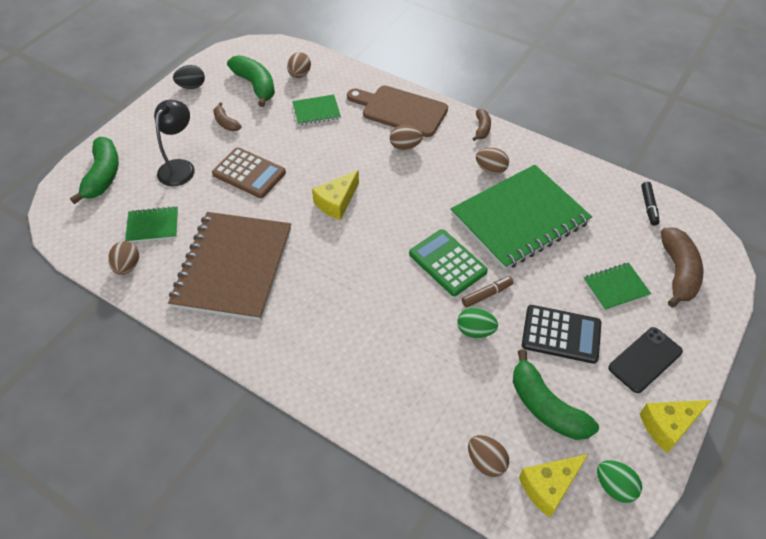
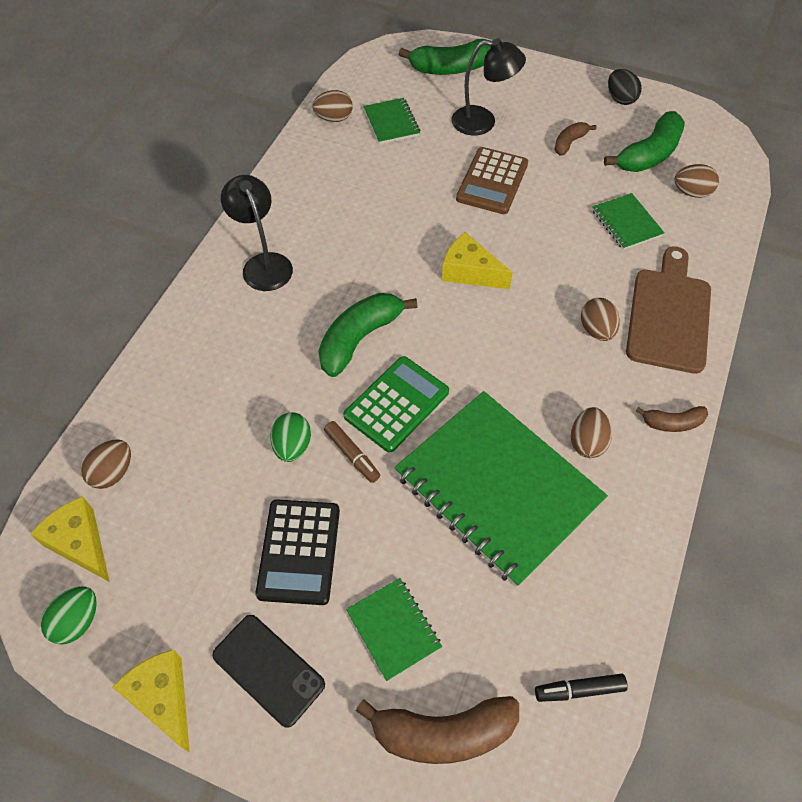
camera: 80 degrees right, 5 degrees up
brown notebook [168,212,291,321] -> none
green banana [513,350,599,440] -> green banana moved to [318,293,418,377]
none -> black lamp [221,175,293,291]

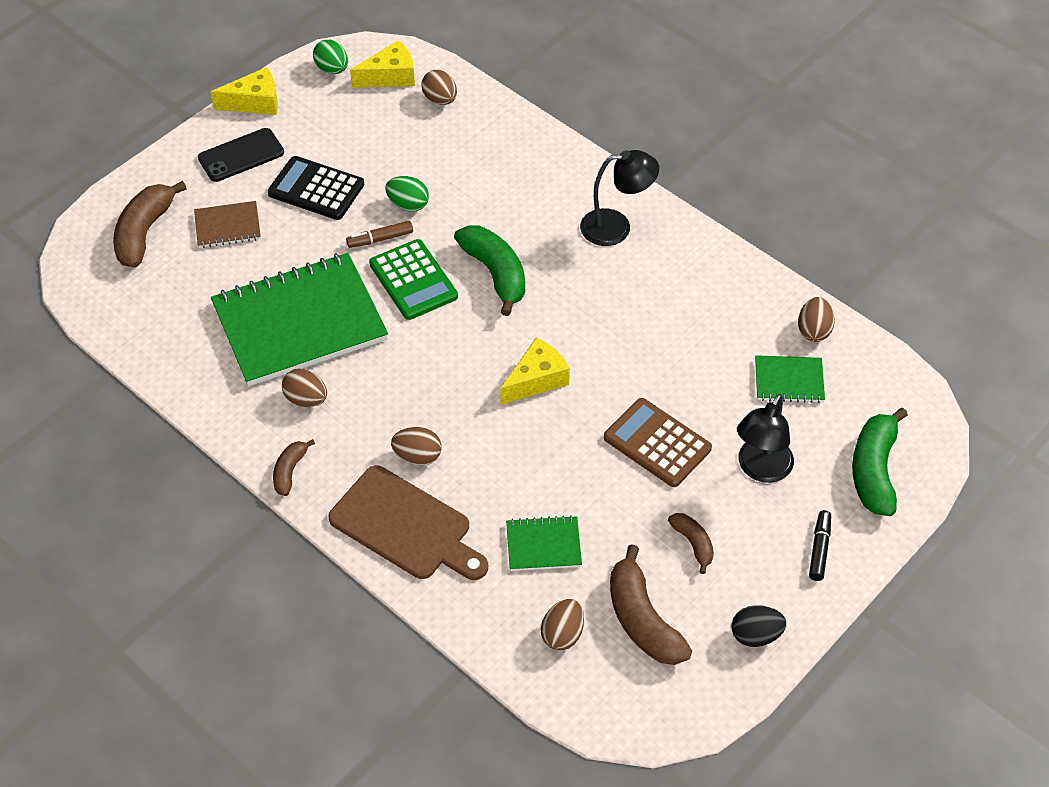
camera: 110 degrees right, 5 degrees down
green notebook [346,578,442,681] -> brown notebook [194,201,261,248]
black marker [535,674,628,702] -> black marker moved to [809,510,831,581]
green banana [604,111,685,172] -> brown banana [610,544,692,665]

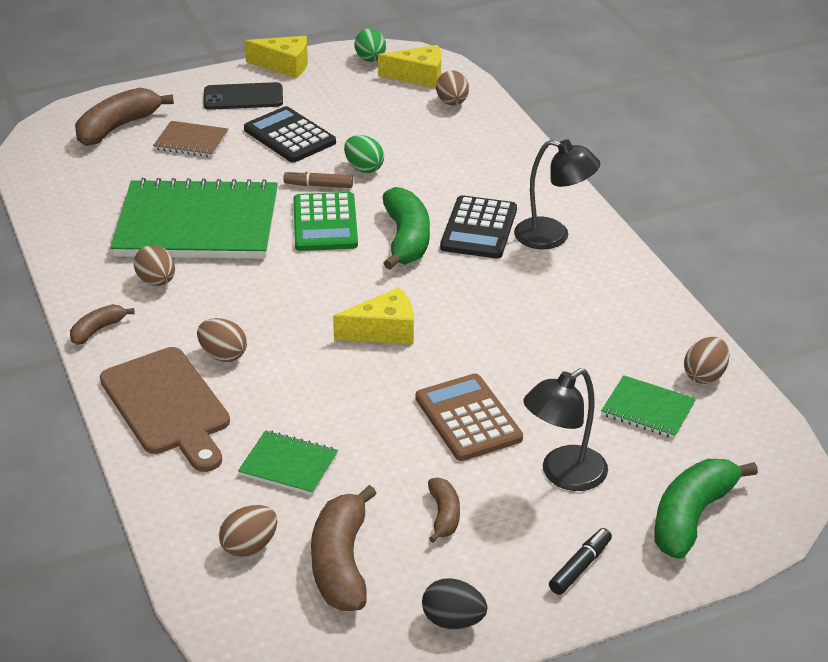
camera: 25 degrees right, 15 degrees down
none -> black calculator [440,195,517,258]

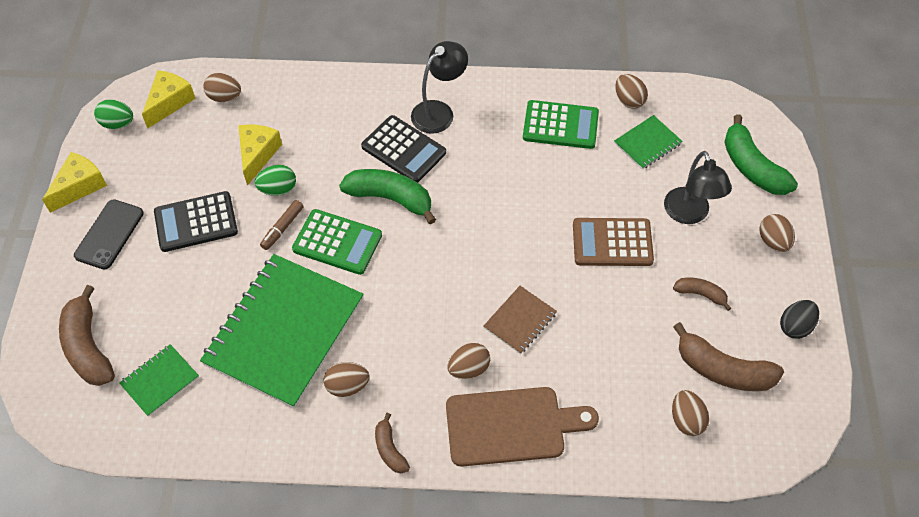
camera: 65 degrees left, 20 degrees up
brown notebook [153,121,228,157] -> brown notebook moved to [484,286,557,354]
green notebook [238,430,338,495] -> green notebook moved to [120,344,199,417]
yellow cheese [333,287,414,344] -> yellow cheese moved to [238,124,282,186]
black marker [549,528,612,595] -> brown egg [760,214,795,252]
none -> green calculator [523,100,599,149]

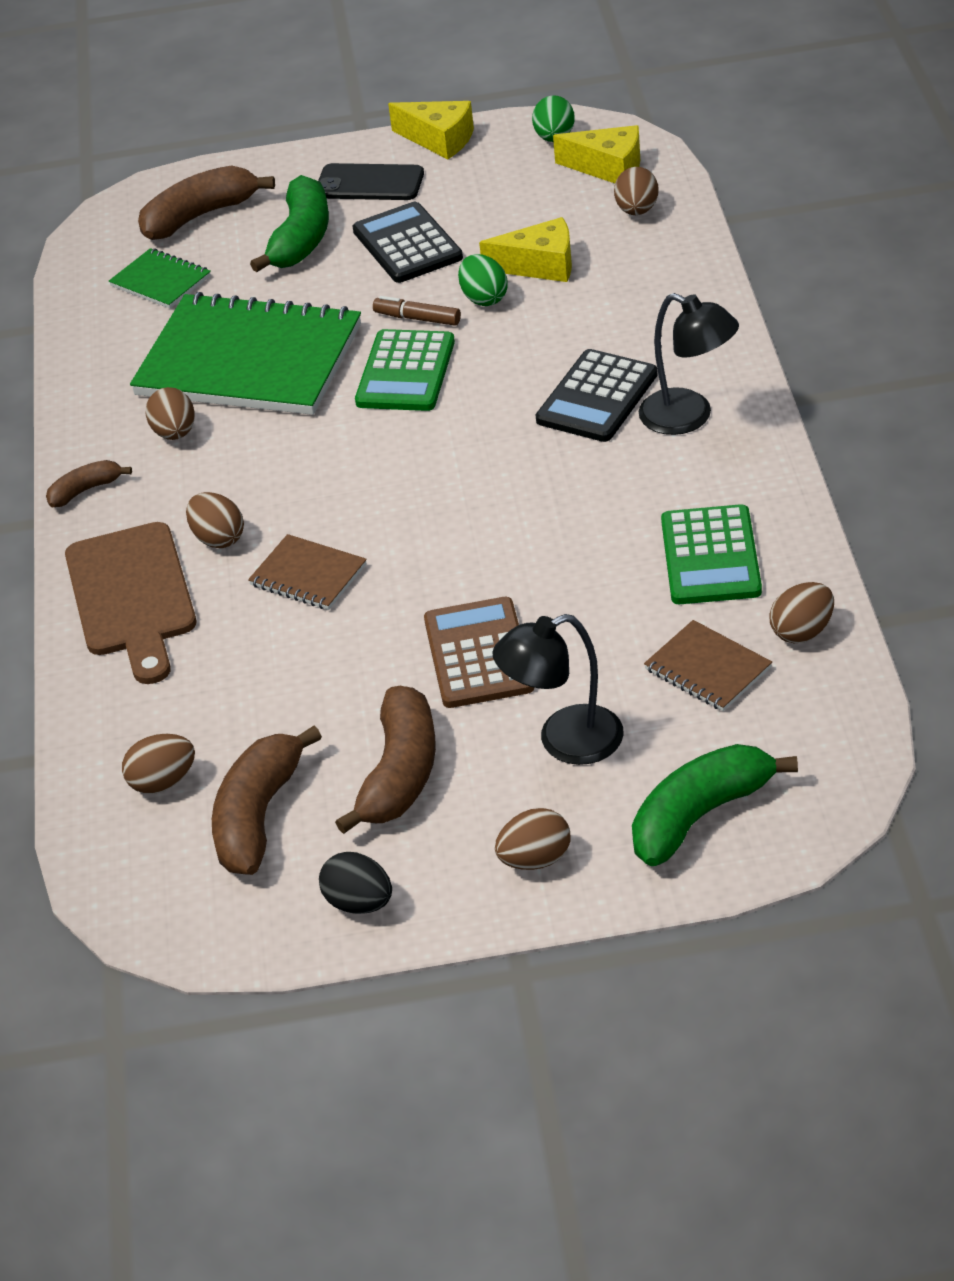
camera: 85 degrees right, 15 degrees down
green banana [339,169,436,224] -> green banana moved to [250,175,329,272]
green notebook [614,115,682,170] -> brown notebook [644,620,772,711]
brown banana [673,278,731,311] -> brown banana [335,686,436,834], size x1.84

